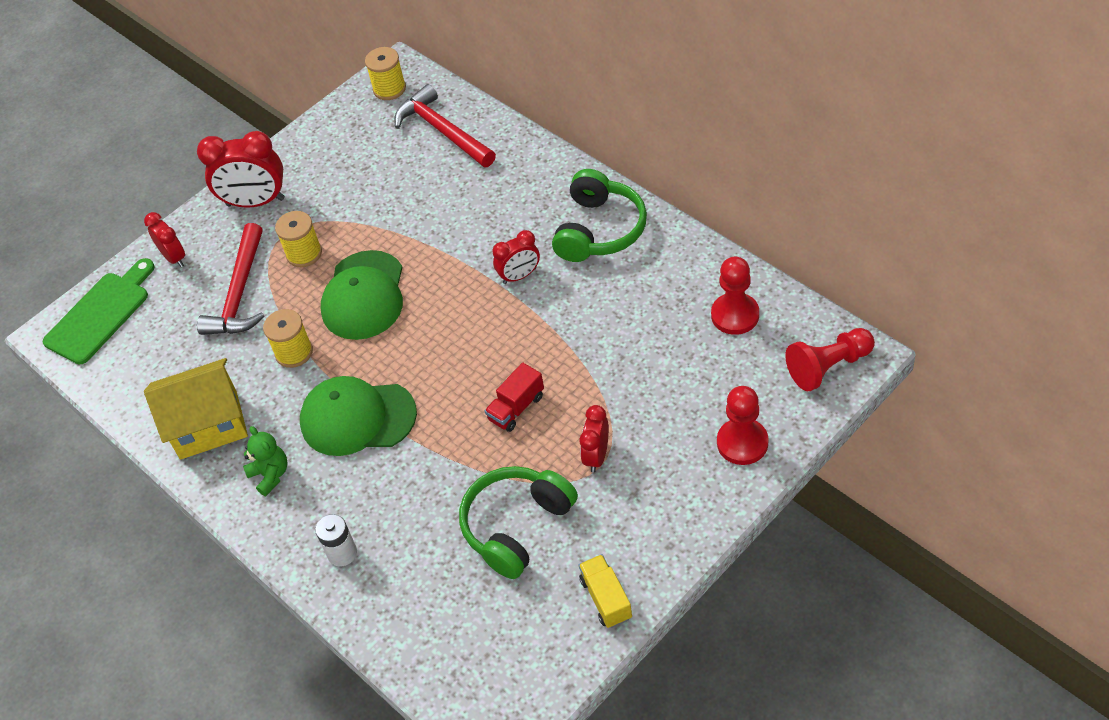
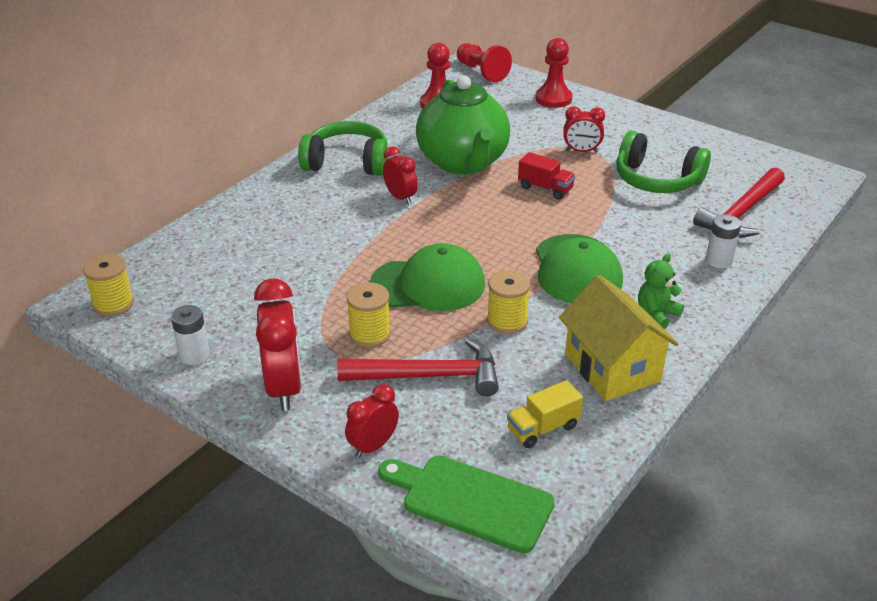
camera: 105 degrees left, 15 degrees down
red hammer [394,84,496,167] -> red hammer moved to [693,167,785,238]
yellow truck [579,554,632,628] -> yellow truck moved to [507,380,583,448]
none -> white battery [171,305,210,365]
none -> green teapot [416,75,510,175]

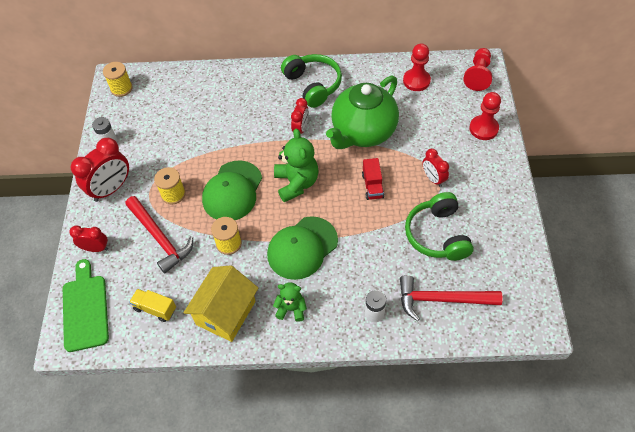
camera: 55 degrees right, 20 degrees up
green cap [370,243,485,311] -> green cap turned 60 degrees clockwise [202,161,262,220]
none -> green teddy bear [274,128,319,202]

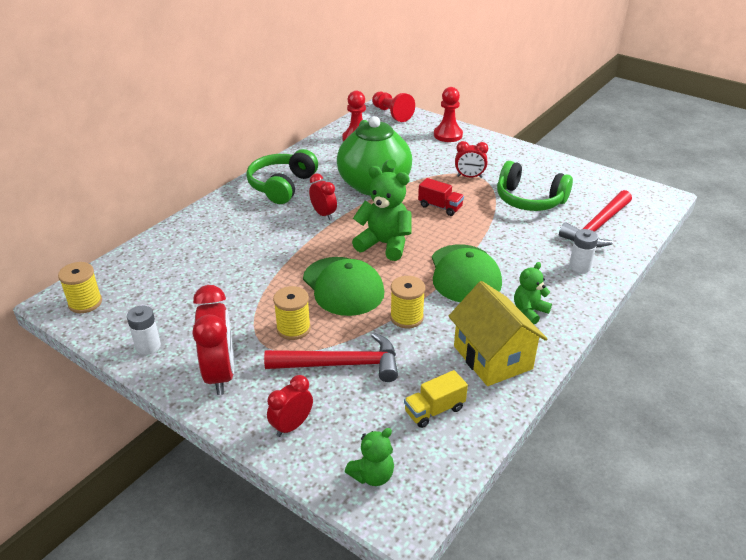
camera: 55 degrees left, 20 degrees down
green cutting board [63,259,109,352] -> green teddy bear [345,428,394,486]
green headphones [281,54,342,108] -> green headphones turned 75 degrees counterclockwise [246,149,318,204]

